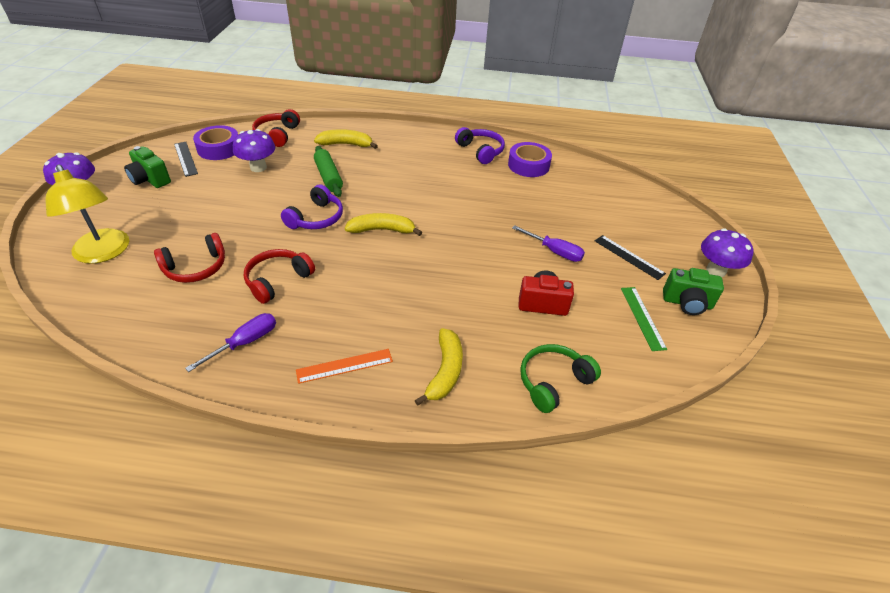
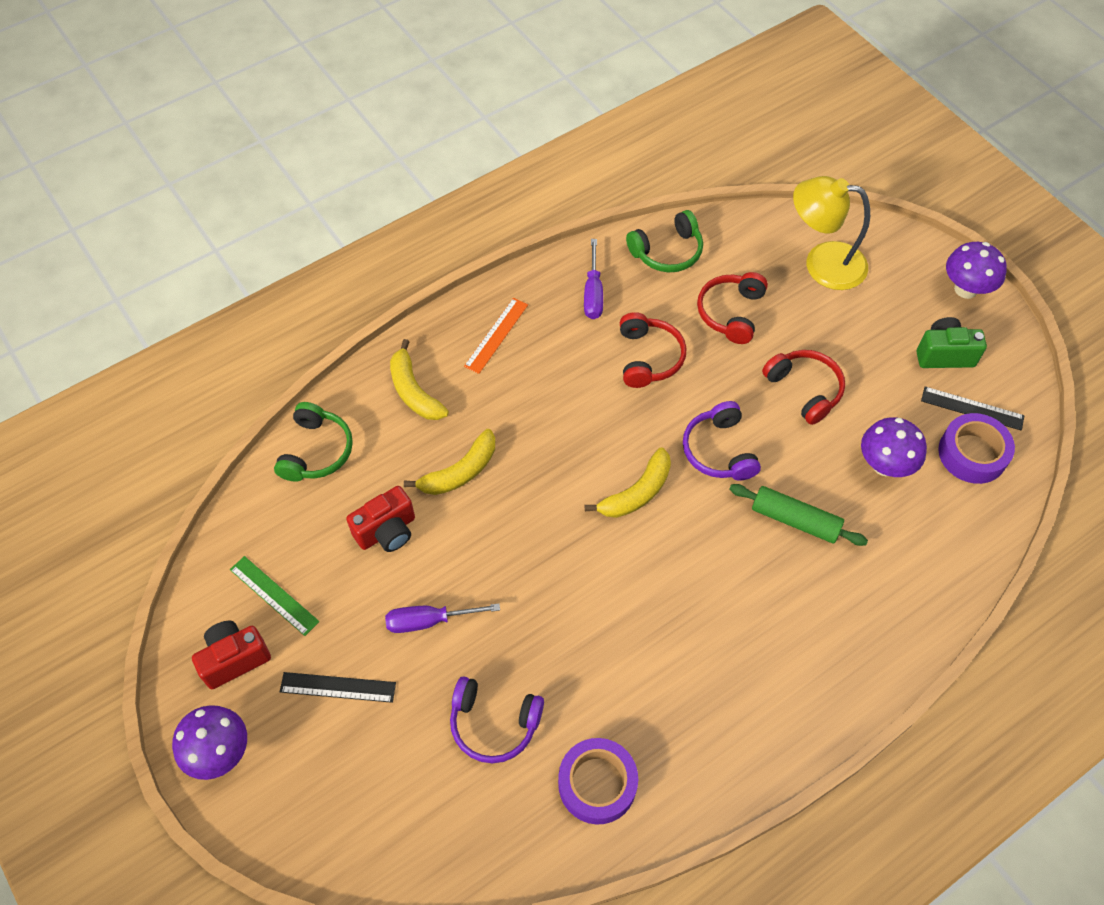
camera: 140 degrees right, 15 degrees up
red headphones [252,109,300,147] -> red headphones moved to [762,350,845,425]
yellow banana [314,129,378,149] -> yellow banana moved to [404,429,495,495]
purple headphones [455,127,505,164] -> purple headphones moved to [450,676,544,763]
green camera [663,268,724,315] -> red camera [192,621,271,689]
none -> green headphones [626,210,703,272]

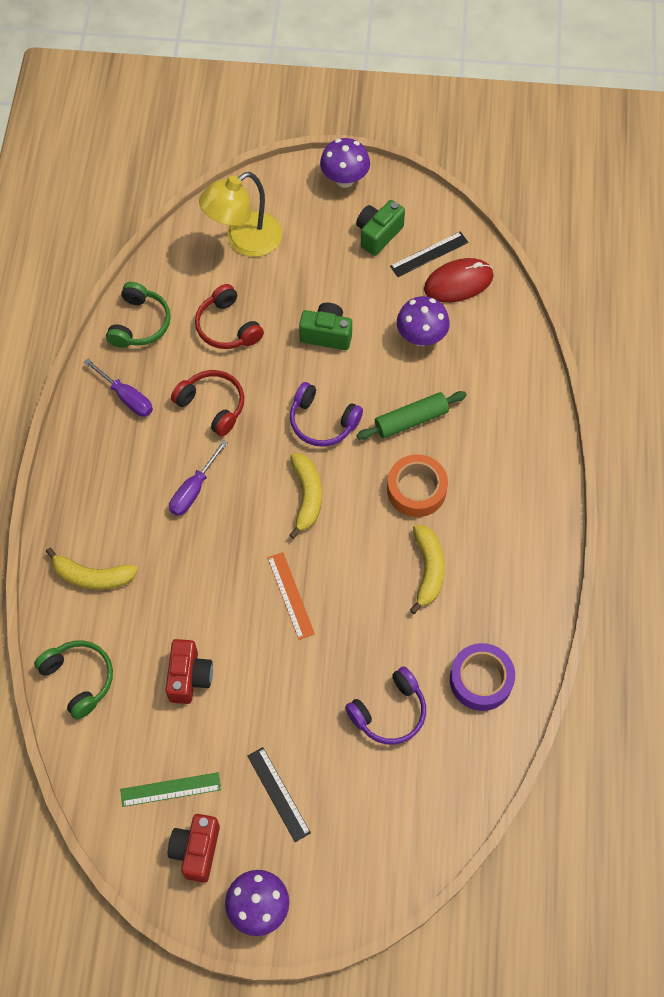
camera: 50 degrees left, 5 degrees up
black ruler [280,672,396,703] -> black ruler turned 75 degrees counterclockwise [247,747,311,842]
purple screwdriver [385,603,500,633] -> purple screwdriver moved to [169,440,228,516]
yellow banana [404,429,495,495] -> yellow banana moved to [410,524,445,614]
orange ruler [464,298,528,374] -> orange ruler moved to [267,552,315,640]
red headphones [762,350,845,425] -> green camera [299,303,352,350]
purple tape [938,413,1015,484] -> red mouse [424,258,494,303]
none -> orange tape [387,454,448,517]

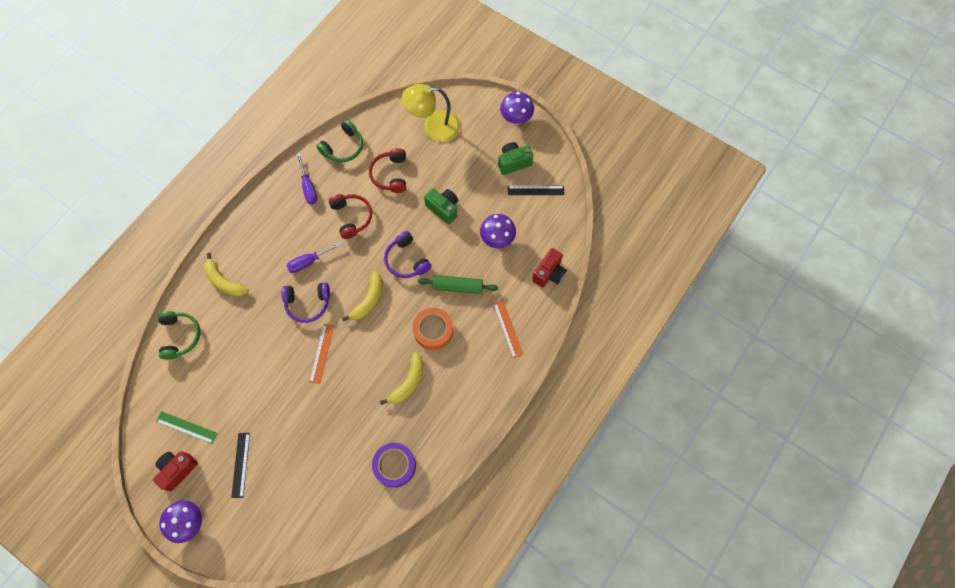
camera: 30 degrees right, 5 degrees up
red camera [165,639,213,704] -> red camera moved to [532,248,567,287]
purple headphones [345,666,426,745] -> purple headphones moved to [281,283,330,323]
red mouse [424,258,494,303] -> none
none -> orange ruler [493,300,523,358]

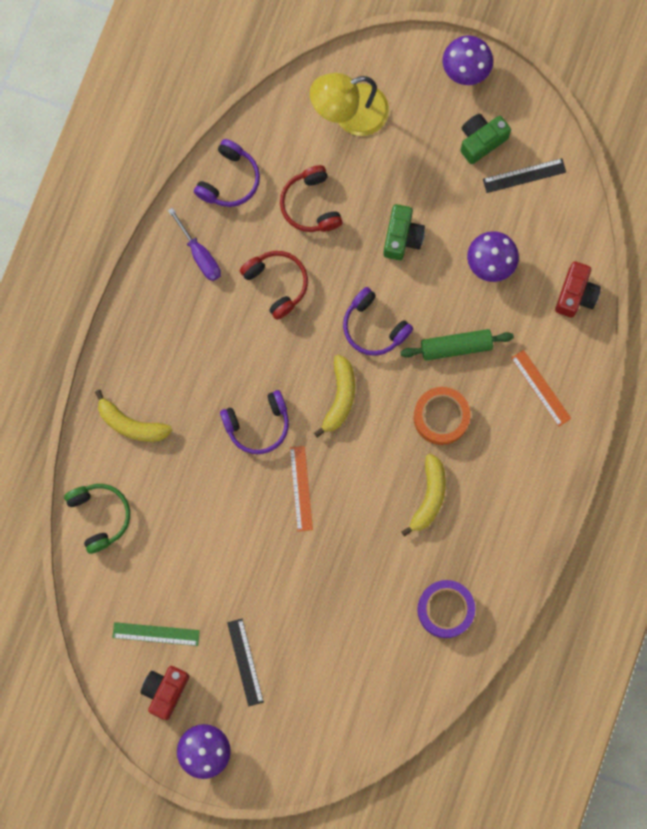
camera: 15 degrees left, 10 degrees up
purple screwdriver [286,241,344,273] -> none
green headphones [316,119,363,162] -> purple headphones [194,139,260,207]
green camera [424,188,458,224] -> green camera turned 75 degrees clockwise [383,204,425,260]

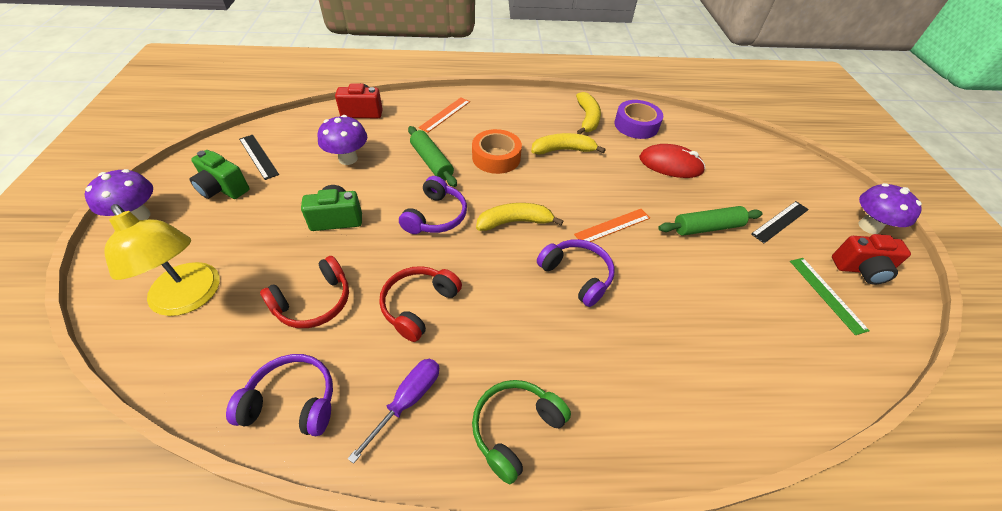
camera: 115 degrees left, 30 degrees down
green headphones [64,484,130,554] -> green headphones moved to [472,380,571,484]
yellow banana [95,390,172,442] -> yellow banana moved to [576,92,601,134]
none -> red mouse [639,144,706,178]
none -> green rolling pin [658,206,763,236]

